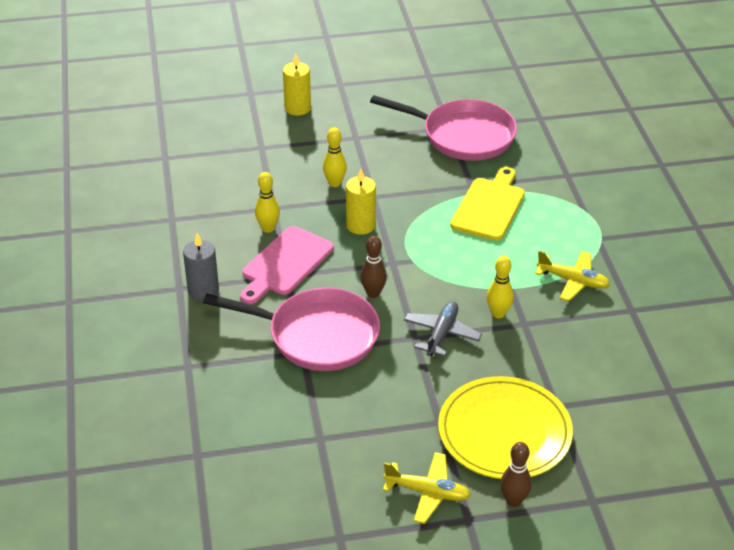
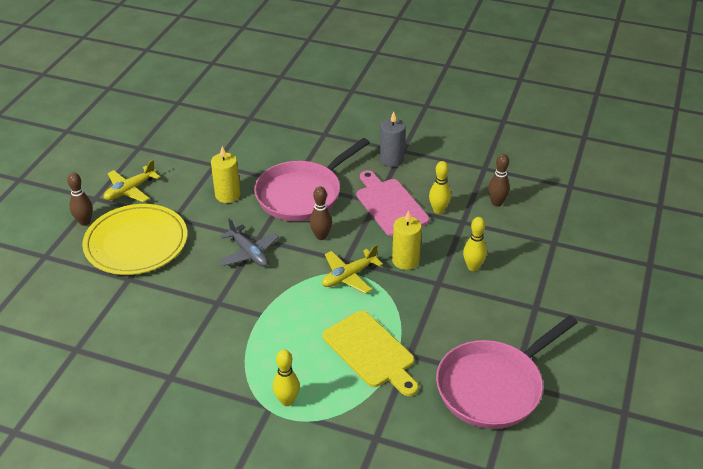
camera: 120 degrees right, 0 degrees up
yellow candle [283,54,311,116] -> yellow candle moved to [211,146,240,203]
yellow bowling pin [487,256,514,318] -> yellow bowling pin moved to [273,349,300,406]
yellow plane [535,251,610,301] -> yellow plane moved to [322,244,383,294]
none -> brown bowling pin [488,154,510,207]

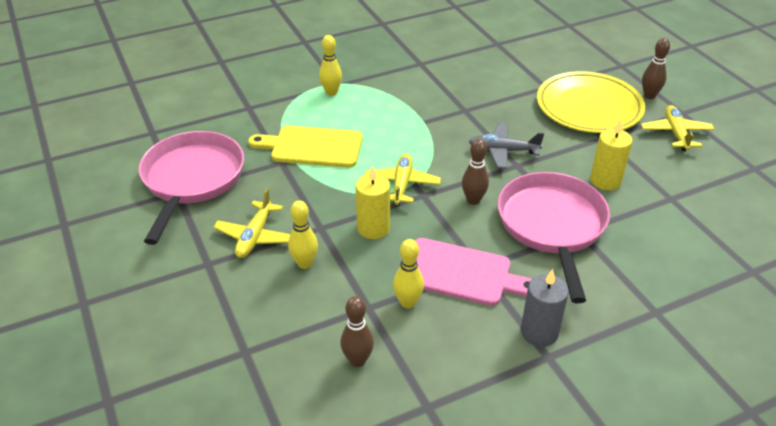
camera: 135 degrees right, 0 degrees up
none -> yellow plane [213,189,291,258]

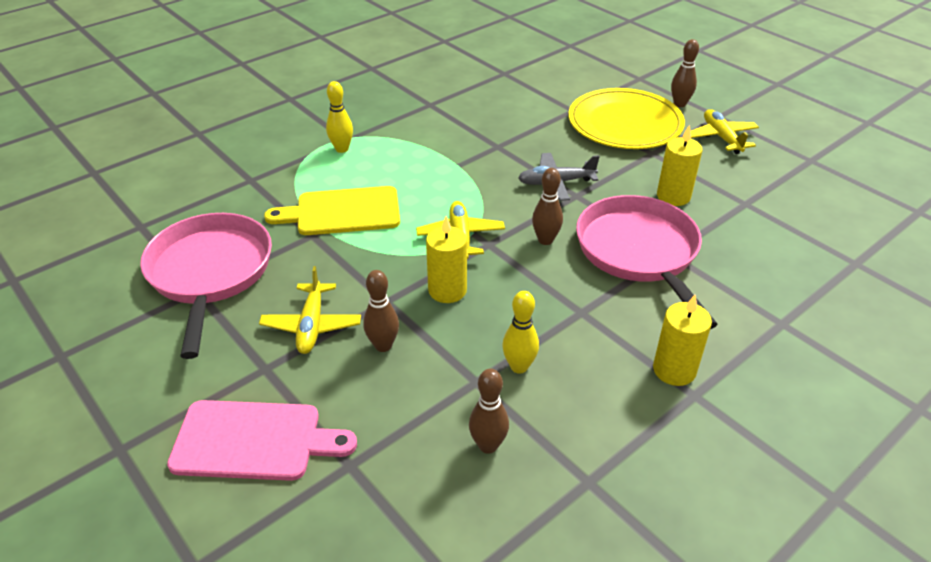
camera: 15 degrees left, 0 degrees up
yellow bowling pin [288,200,318,269] -> brown bowling pin [363,270,399,352]
pink cutting board [415,238,532,306] -> pink cutting board moved to [167,400,357,481]
grey candle [521,269,569,347] -> yellow candle [653,295,712,386]

